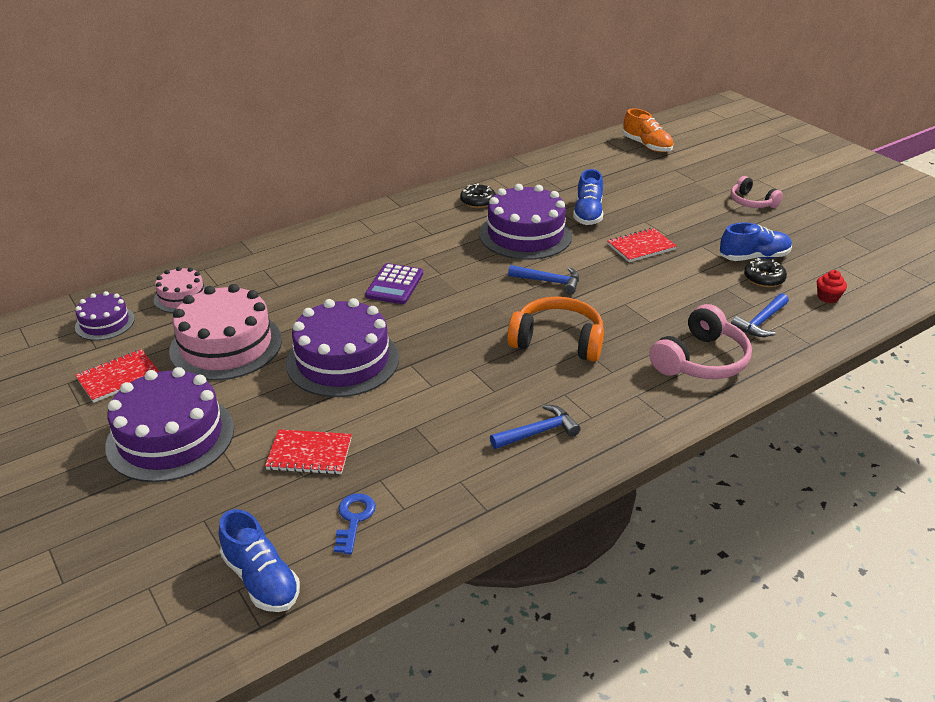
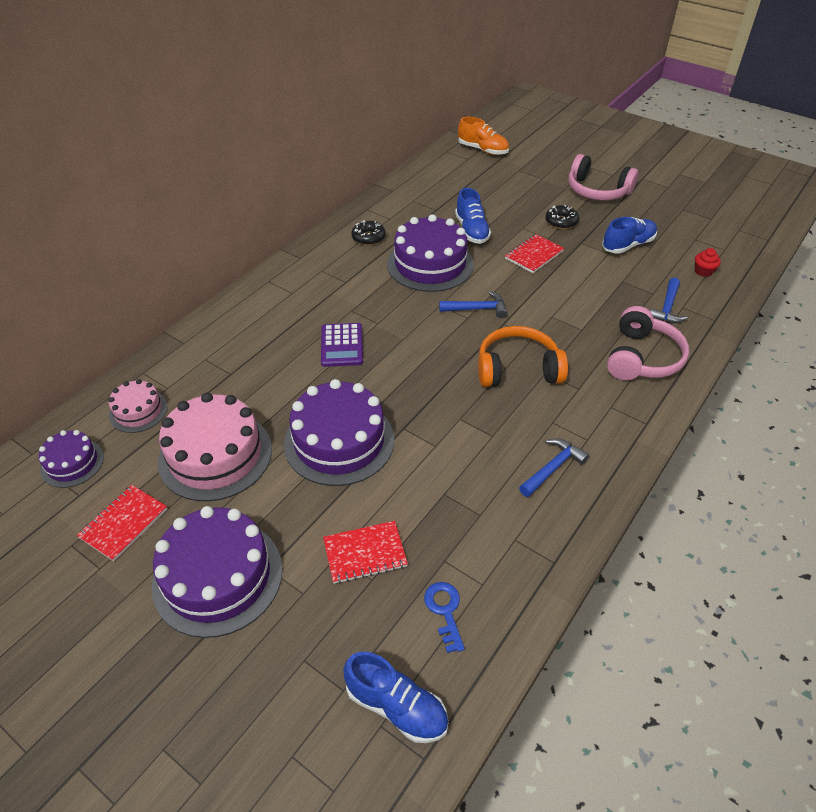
camera: 20 degrees left, 10 degrees up
pink headphones [731,176,783,208] -> pink headphones [568,154,639,200], size x1.59
black donut [744,258,787,287] -> black donut moved to [545,205,579,229]

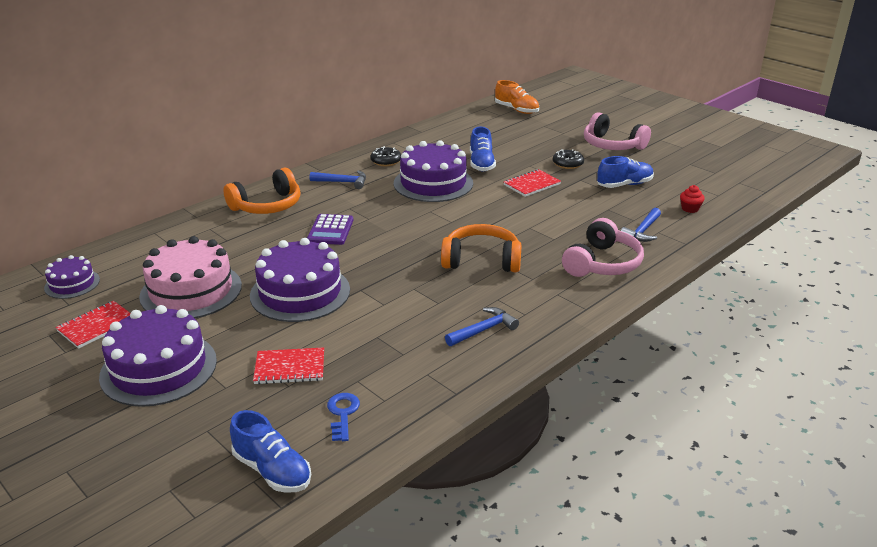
camera: 10 degrees right, 15 degrees down
pink cake [108,379,167,433] -> none
blue hammer [439,291,507,318] -> blue hammer moved to [310,170,366,189]
none -> orange headphones [223,168,301,214]

